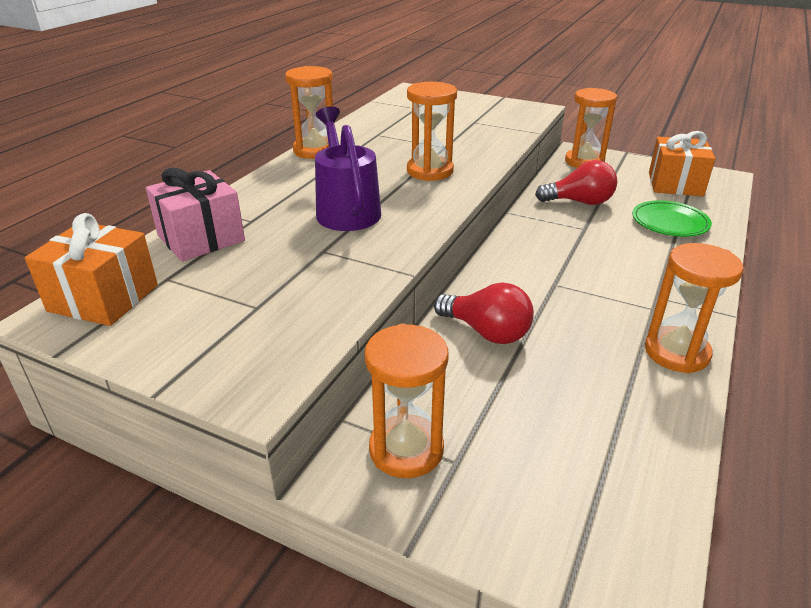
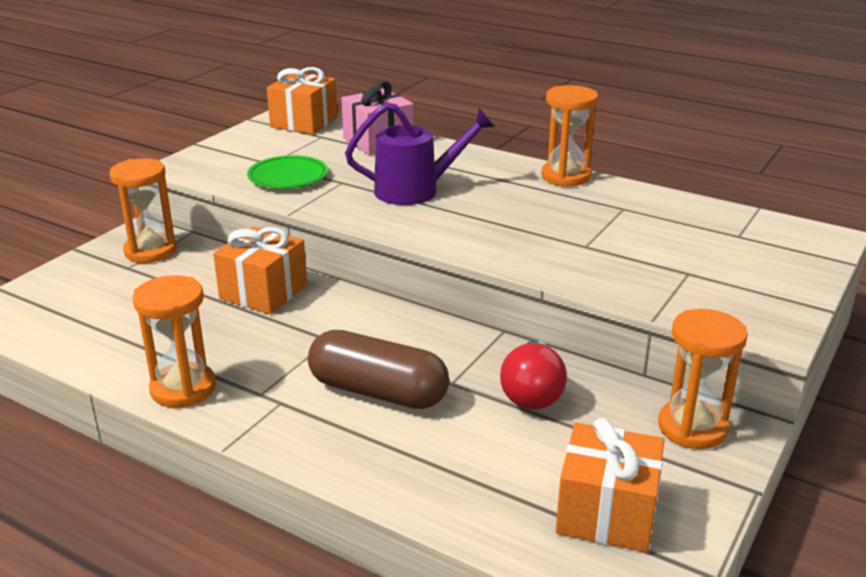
camera: 95 degrees right, 5 degrees down
orange hourglass [407,82,457,181] -> none
red light bulb [434,282,534,344] -> orange gift [213,227,307,314]
green plate [632,200,712,237] -> green plate moved to [247,155,328,189]
none -> brown capsule [308,330,449,409]

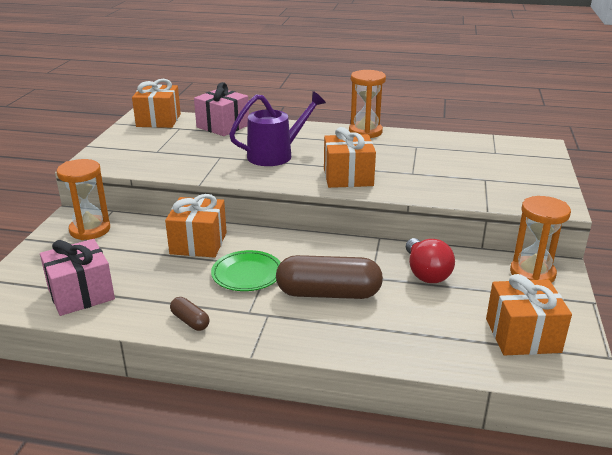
camera: 20 degrees left, 0 degrees up
orange hourglass [133,275,216,408] -> brown capsule [170,297,210,331]
green plate [247,155,328,189] -> green plate moved to [211,250,281,291]
none -> pink gift [40,239,115,316]
none -> orange gift [324,127,376,188]

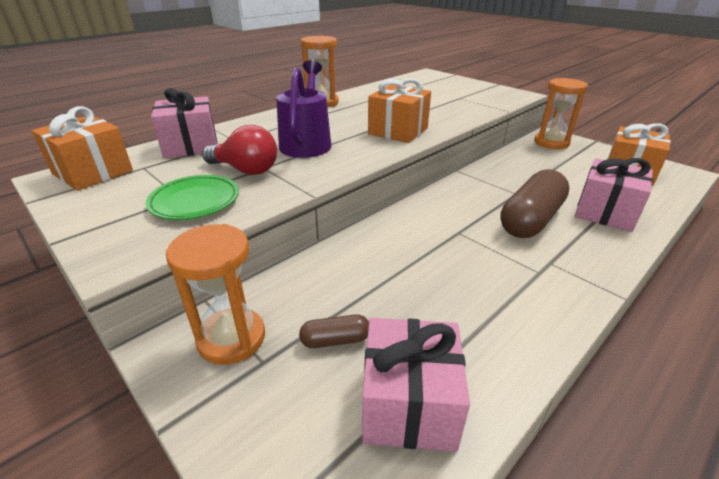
camera: 55 degrees left, 5 degrees up
orange gift [165,194,227,257] -> none
brown capsule [170,297,210,331] -> brown capsule moved to [299,314,369,348]
green plate [211,250,281,291] -> green plate moved to [146,175,239,220]
red light bulb [406,238,455,283] -> red light bulb moved to [202,125,277,175]
none -> pink gift [574,158,653,232]

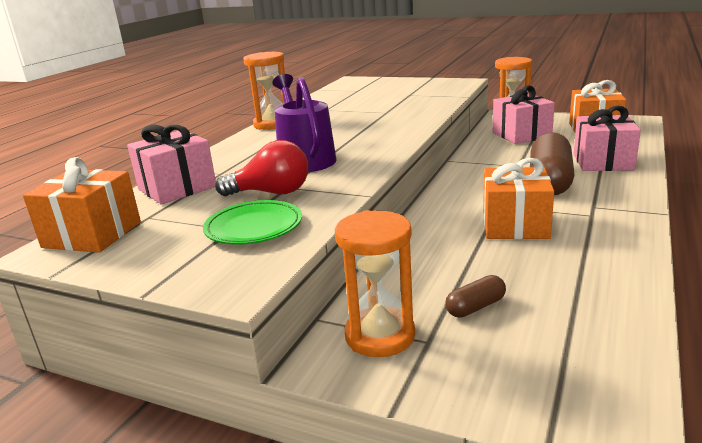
camera: 20 degrees left, 10 degrees down
pink gift [362,318,470,452] -> pink gift moved to [493,85,555,144]
orange gift [368,78,431,143] -> orange gift moved to [483,158,554,239]

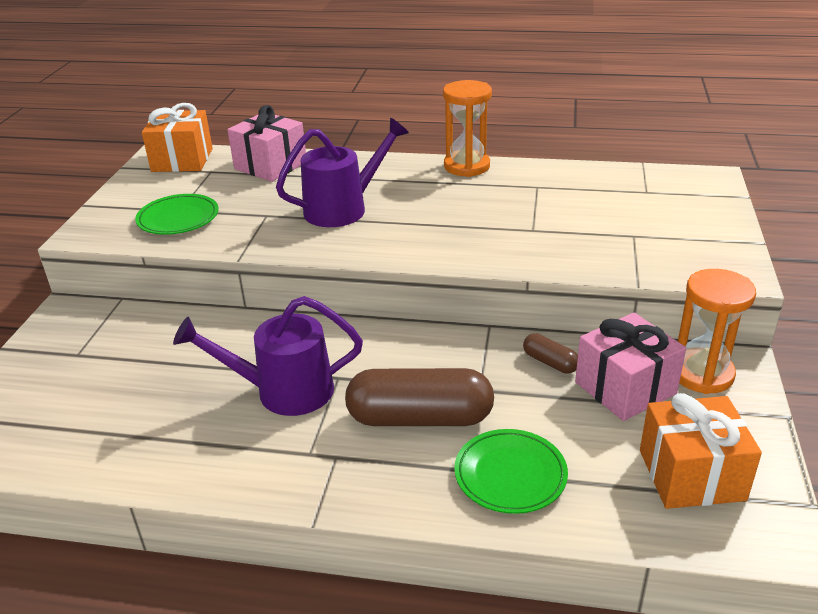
camera: 75 degrees right, 10 degrees up
red light bulb [215,140,308,196] -> none
orange hourglass [335,210,415,357] -> none
brown capsule [445,275,506,318] -> brown capsule moved to [523,333,578,374]
orange gift [483,158,554,239] -> purple watering can [173,296,363,416]
pink gift [574,106,641,171] -> green plate [454,429,568,514]

